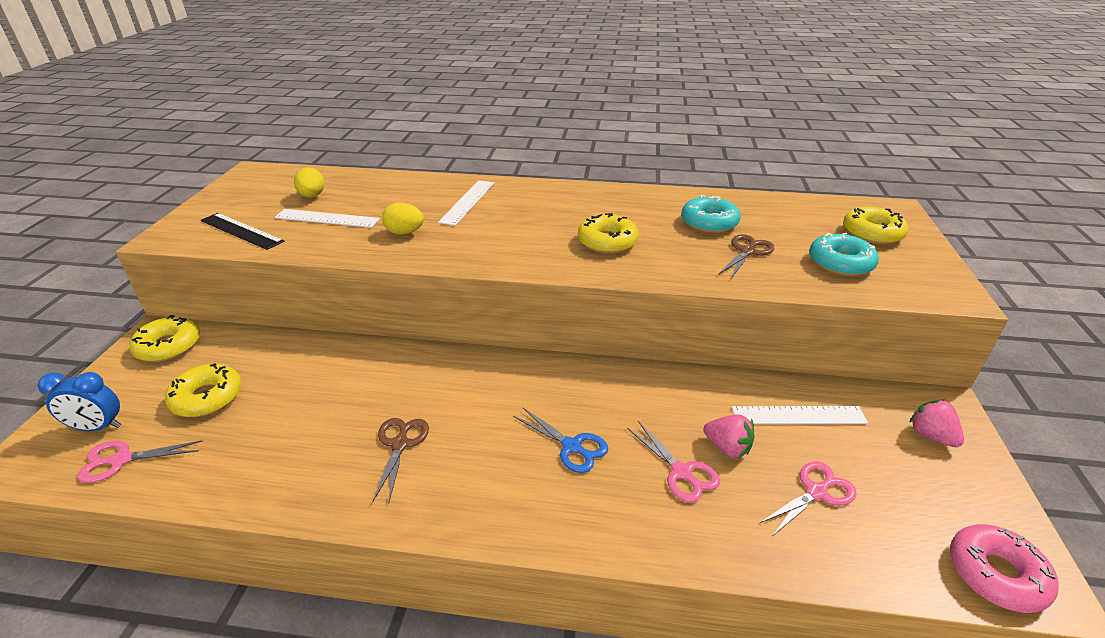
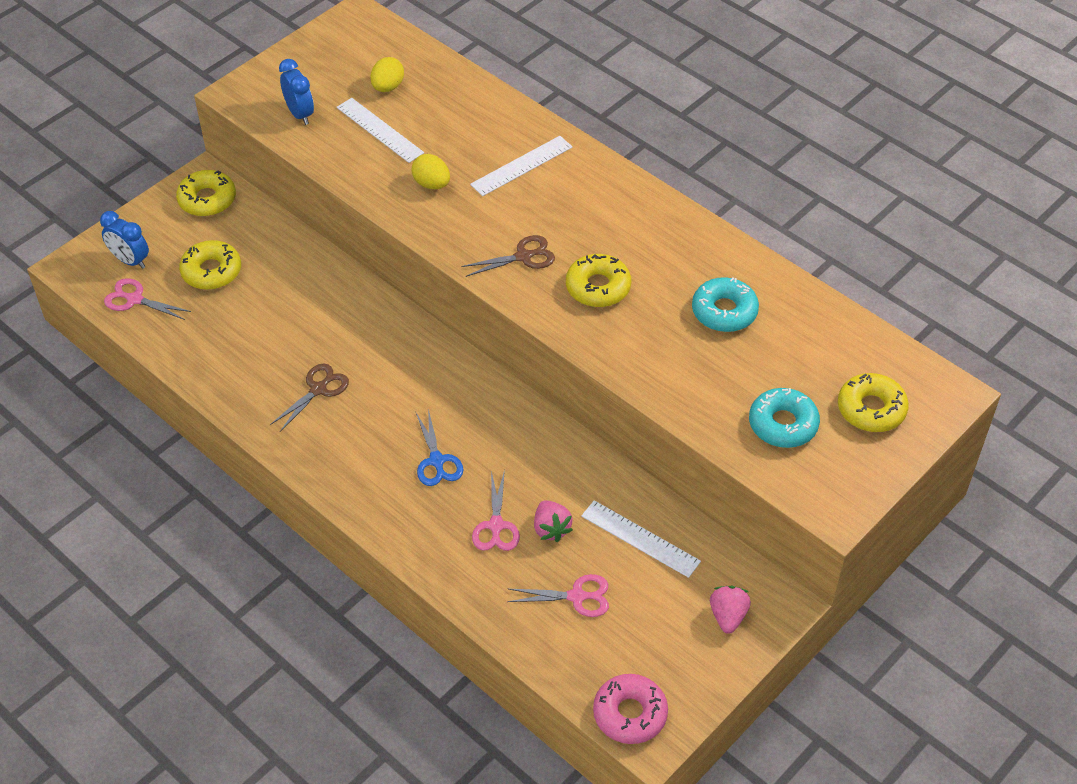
camera: 35 degrees right, 15 degrees up
black ruler [201,213,284,250] -> blue clock [279,59,314,125]
brown scissors [718,234,775,279] -> brown scissors moved to [461,235,555,277]

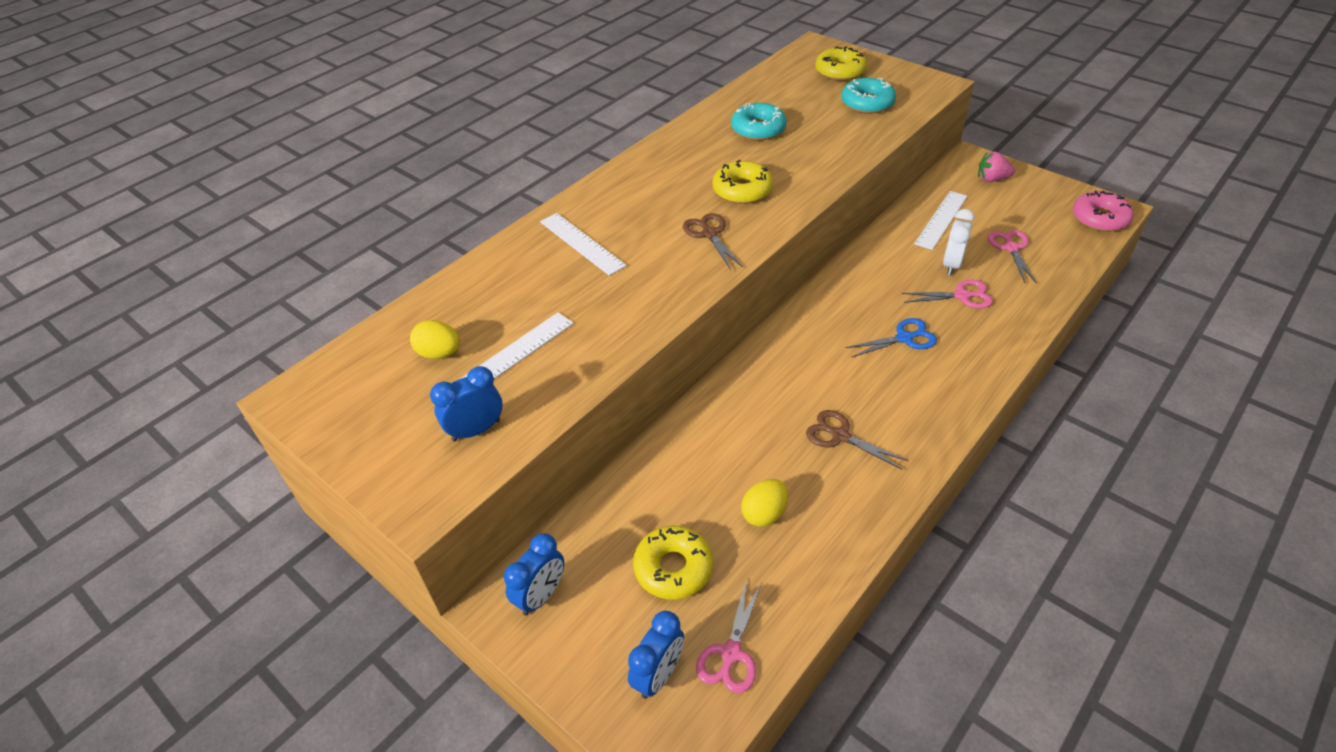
camera: 90 degrees left, 5 degrees down
yellow donut [176,170,236,217] -> blue clock [504,533,565,615]
yellow egg [411,154,450,189] -> yellow egg moved to [741,479,788,527]
pink strawberry [534,500,573,542] -> white clock [943,209,975,275]

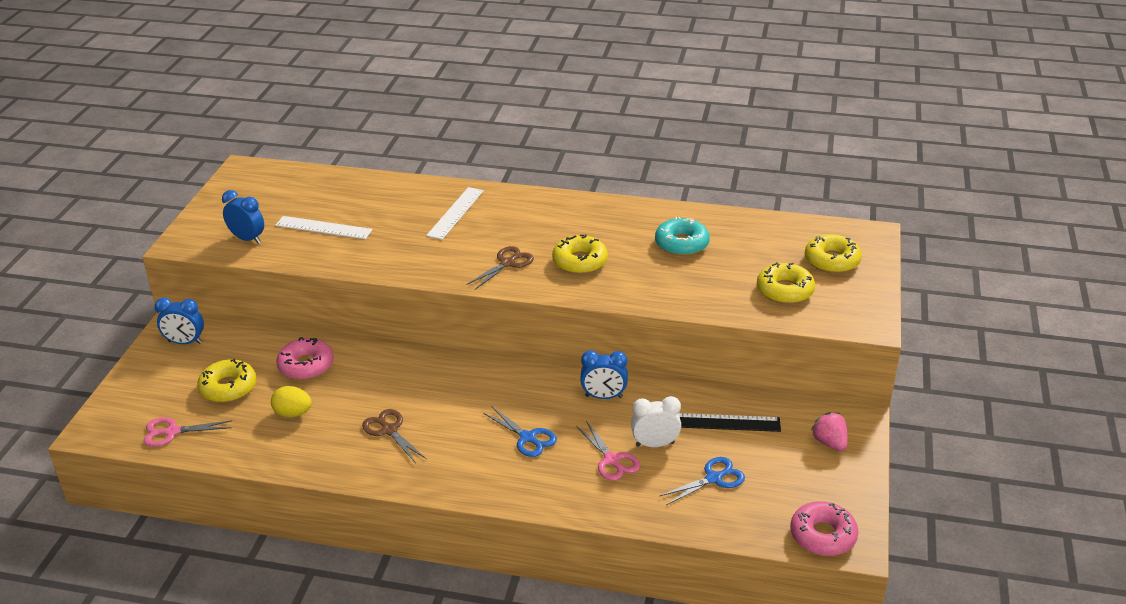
camera: 60 degrees right, 10 degrees down
yellow egg [410,320,460,359] -> none
blue clock [628,611,684,699] -> blue clock moved to [580,350,628,399]
brown scissors [806,410,908,470] -> brown scissors turned 45 degrees counterclockwise [362,409,426,463]
turquoise donut [841,78,896,114] -> yellow donut [757,262,815,304]
white ruler [914,191,967,250] -> black ruler [679,413,781,432]
pink scissors [988,230,1037,284] -> blue scissors [660,457,745,505]
none -> pink donut [276,337,334,380]

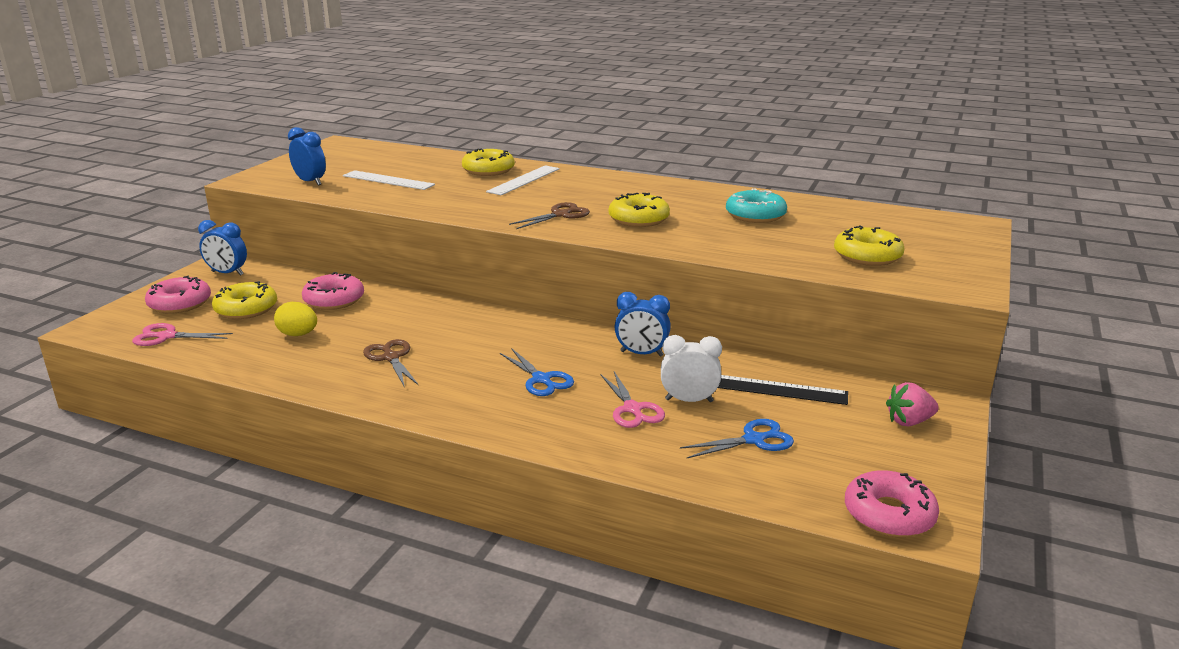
camera: 10 degrees right, 10 degrees down
yellow donut [805,234,862,273] -> yellow donut moved to [462,148,515,176]
pink strawberry [811,412,848,451] -> pink strawberry turned 90 degrees counterclockwise [886,382,939,426]
none -> pink donut [145,276,211,314]

